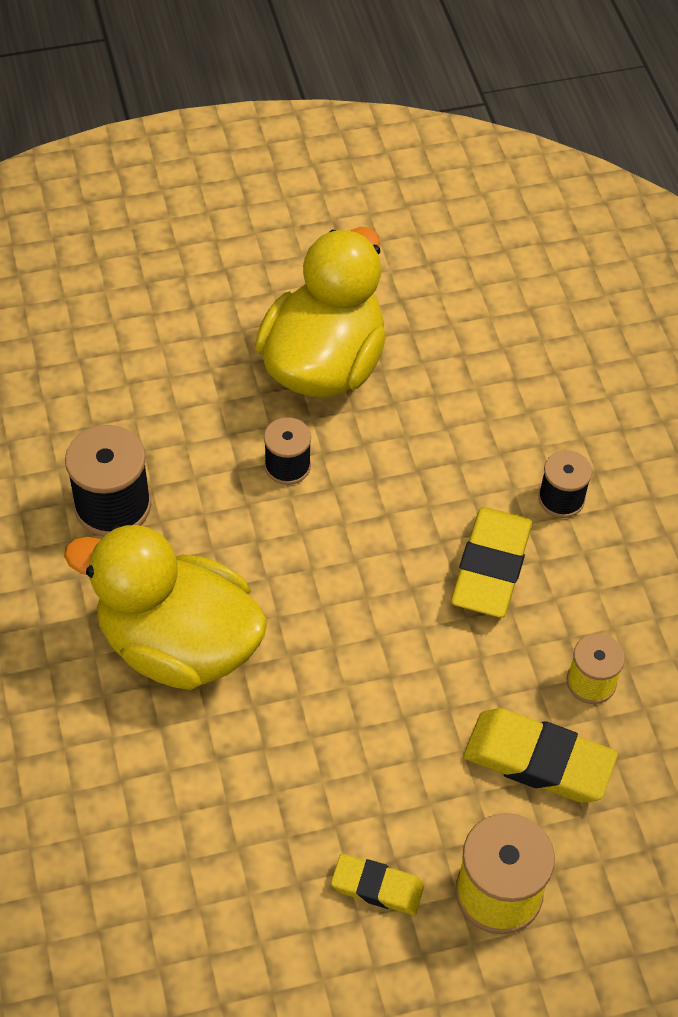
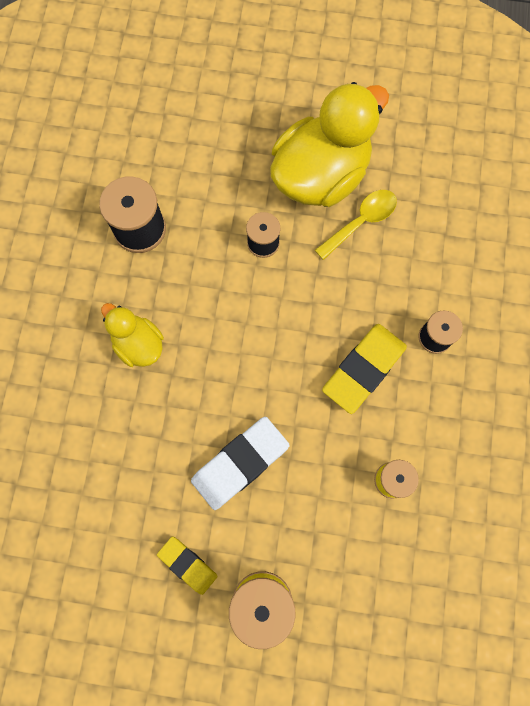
camera: 25 degrees right, 20 degrees up
yellow duck [64,525,268,690] -> yellow duck [101,303,164,367], size x0.52
yellow eraser [463,708,618,803] -> none
none -> white eraser [191,417,290,510]
none -> yellow spoon [315,190,397,260]

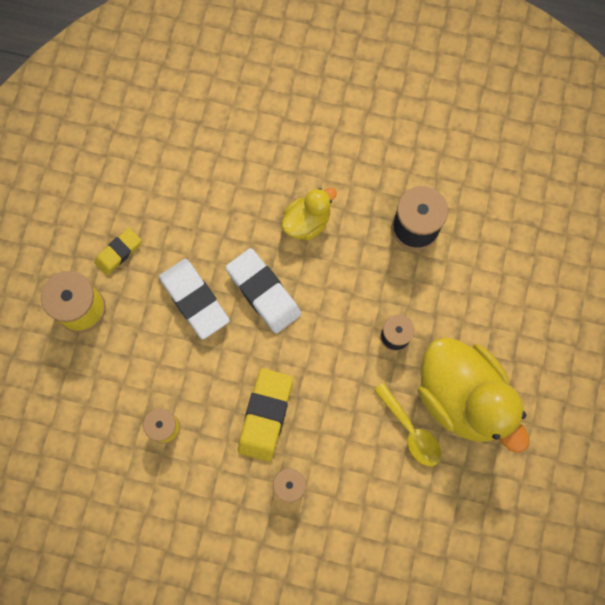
camera: 95 degrees right, 0 degrees up
yellow eraser [322,324,407,414] -> yellow eraser turned 60 degrees clockwise [238,368,293,462]
none -> white eraser [225,248,301,334]

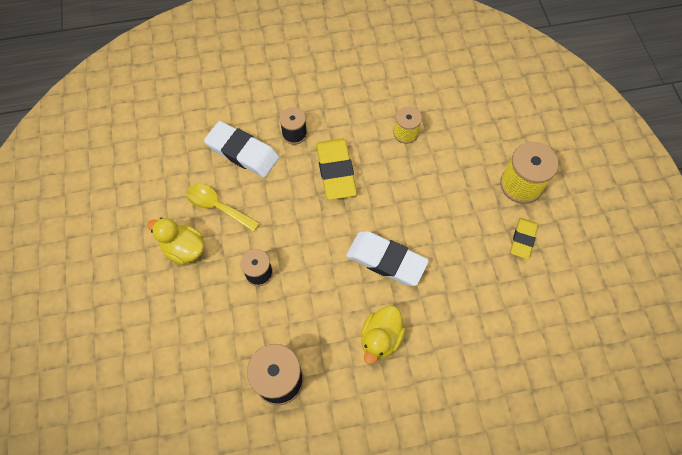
camera: 155 degrees right, 10 degrees down
white eraser [159,259,230,339] -> white eraser moved to [204,121,279,178]
yellow duck [418,337,529,453] -> yellow duck [147,218,204,265], size x0.52

